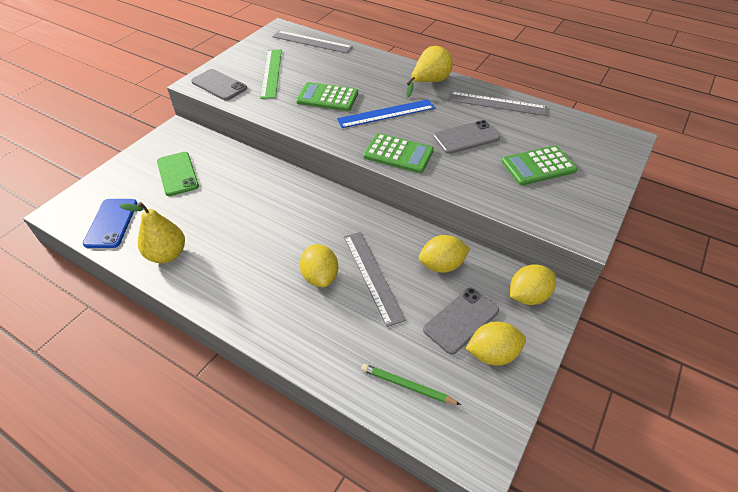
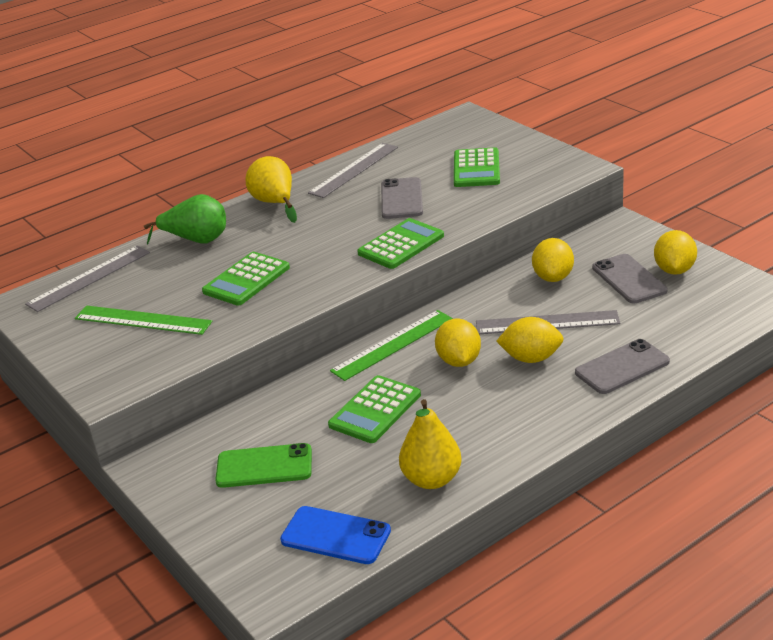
camera: 65 degrees left, 15 degrees down
grey phone [191,69,247,101] -> grey phone moved to [575,339,670,394]
blue ruler [337,99,435,128] -> none
green pencil [361,364,461,405] -> none
yellow lemon [510,264,556,305] -> yellow lemon moved to [435,318,481,367]
none -> green pear [144,194,226,245]
none -> green calculator [328,375,421,443]
none -> green ruler [330,310,453,381]

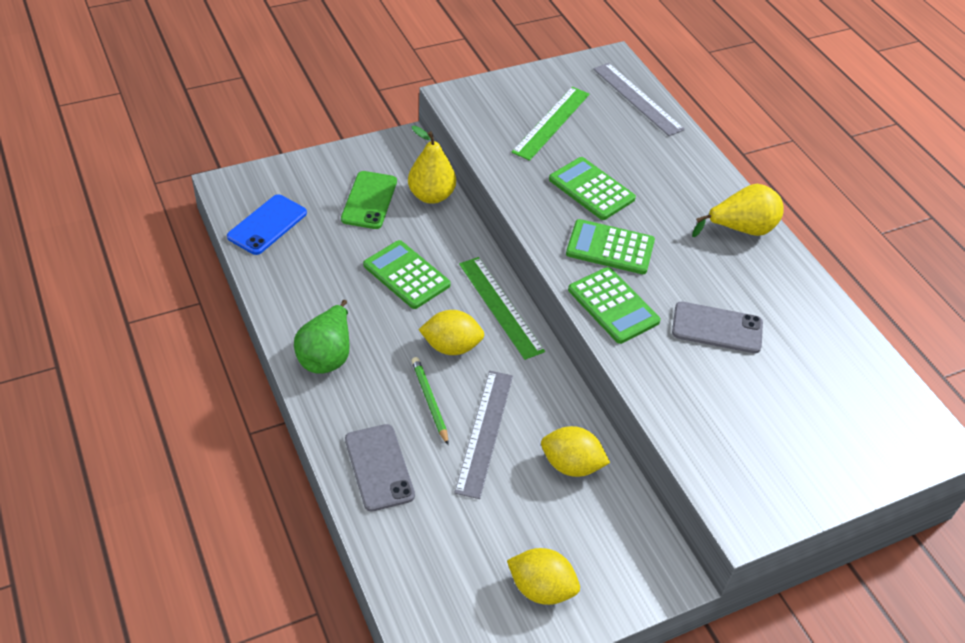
camera: 95 degrees right, 15 degrees up
green pear [144,194,226,245] -> green pear moved to [294,300,350,374]
grey ruler [308,143,398,198] -> none
yellow pear [399,399,462,489] -> yellow pear moved to [408,126,456,204]
green calculator [454,147,500,187] -> green calculator moved to [566,219,655,274]
yellow lemon [496,317,564,363] -> green pencil [411,357,448,445]
grey phone [592,254,668,304] -> none

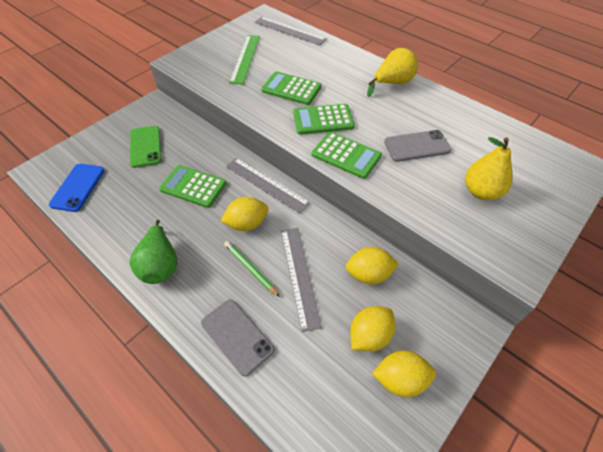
camera: 20 degrees left, 5 degrees up
yellow pear [408,126,456,204] -> yellow pear moved to [465,137,512,200]
green ruler [459,257,545,360] -> grey ruler [226,158,310,214]
none -> yellow lemon [350,306,395,352]

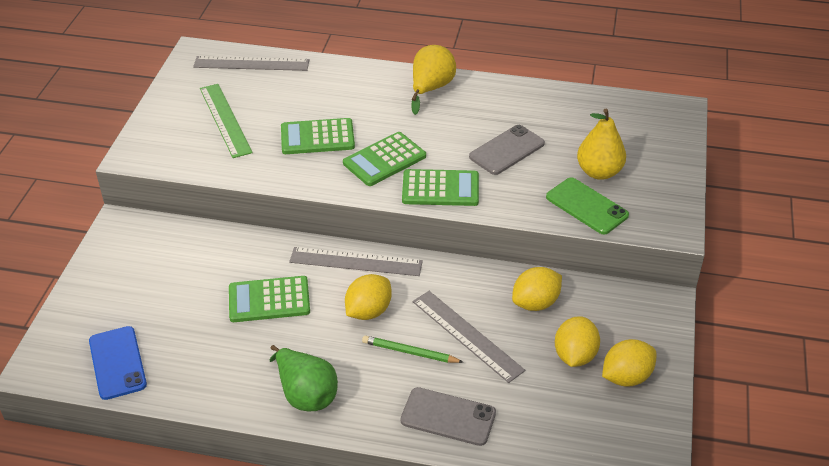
camera: 30 degrees left, 10 degrees down
green phone [130,126,162,168] -> green phone moved to [546,177,629,234]

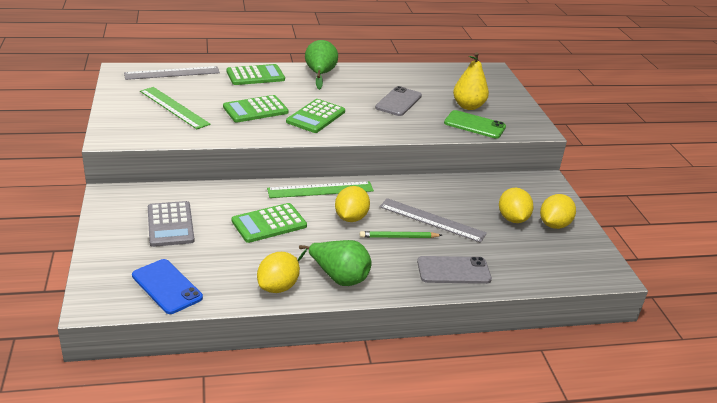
camera: 25 degrees left, 10 degrees down
grey ruler [289,247,423,276] -> green ruler [267,181,374,198]
green calculator [402,169,479,206] -> green calculator moved to [227,64,285,85]
yellow pear [411,45,456,115] -> green pear [305,40,338,90]
yellow lemon [512,267,562,311] -> yellow lemon moved to [257,252,300,293]
none -> grey calculator [148,201,194,247]

